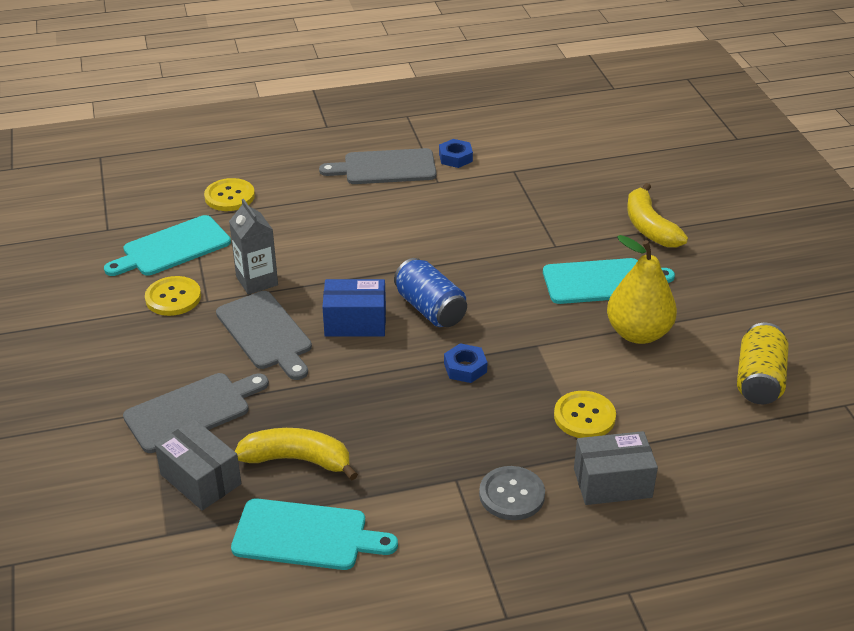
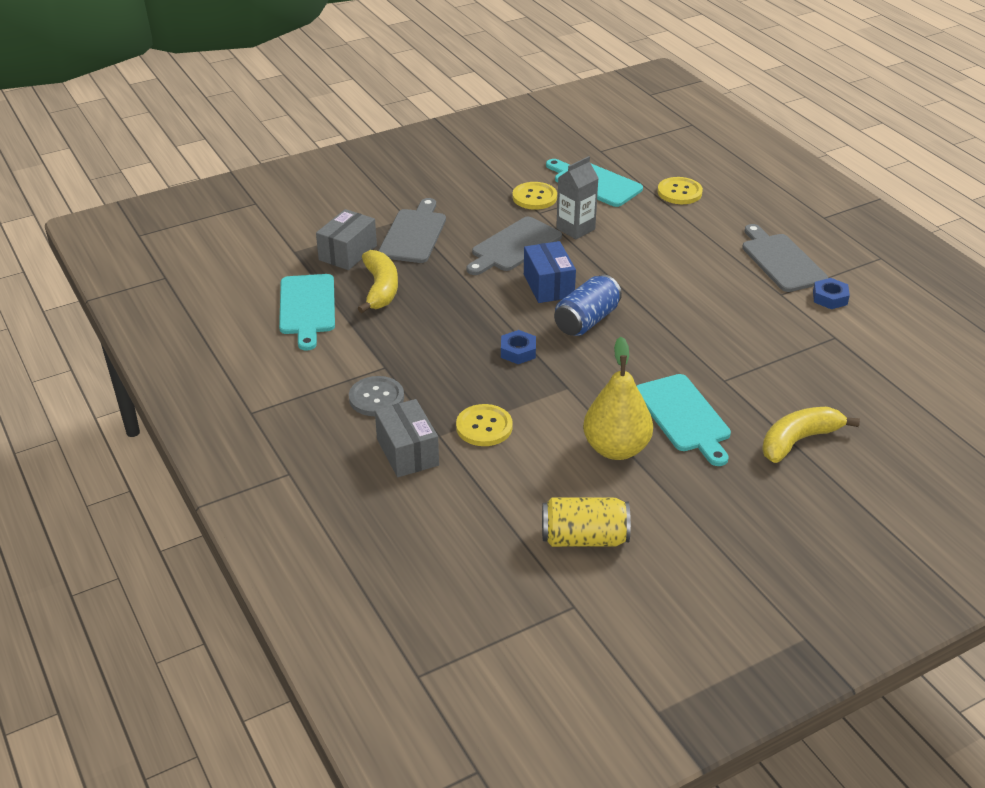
camera: 75 degrees right, 0 degrees up
grey cutting board [123,373,269,453] -> grey cutting board turned 120 degrees counterclockwise [378,198,446,263]

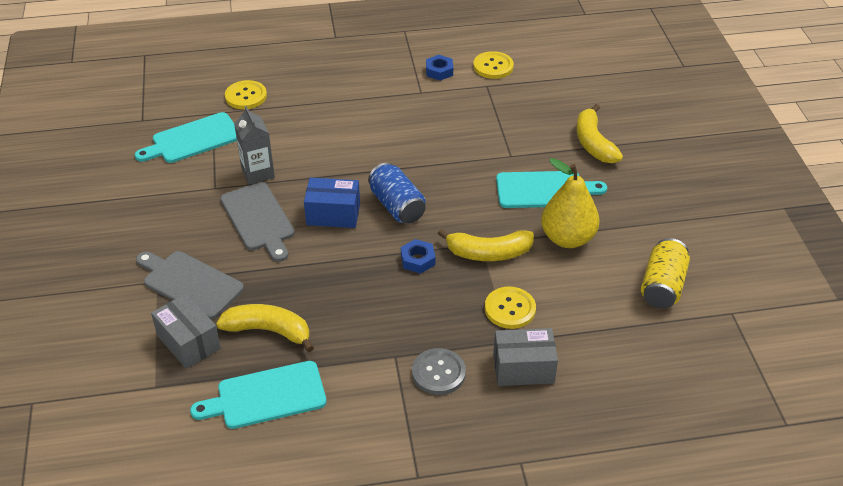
camera: 70 degrees left, 5 degrees up
turquoise cutting board [279,274,335,350] -> turquoise cutting board turned 150 degrees clockwise [190,361,327,429]
yellow button [513,182,557,210] -> yellow button moved to [473,51,514,79]
grey cutting board [742,224,828,292] -> none
none -> yellow banana [438,229,534,261]

